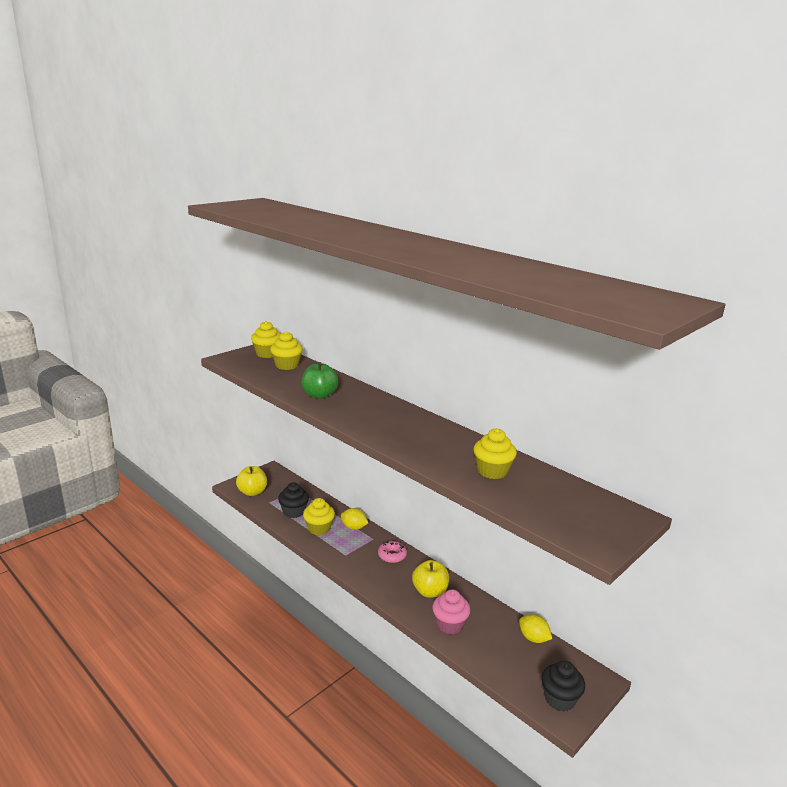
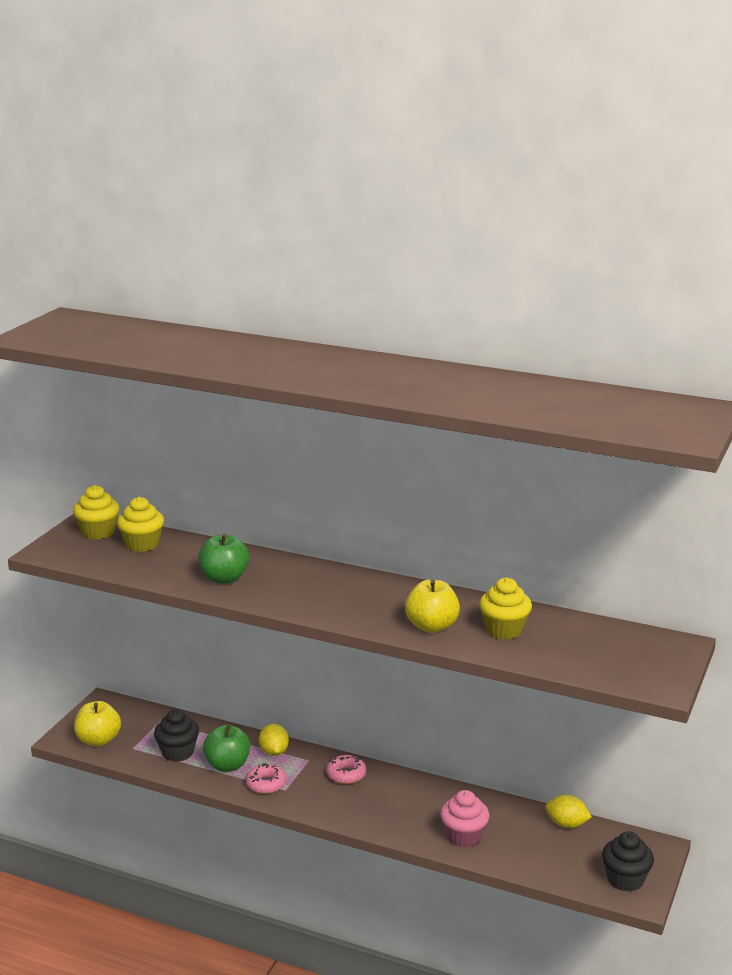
camera: 20 degrees left, 0 degrees up
yellow cupcake [303,498,335,535] -> green apple [203,725,251,772]
yellow lemon [341,508,368,530] -> yellow lemon turned 75 degrees clockwise [259,724,289,756]
yellow apple [412,560,449,598] -> yellow apple moved to [405,580,460,633]
none -> pink donut [246,763,286,794]

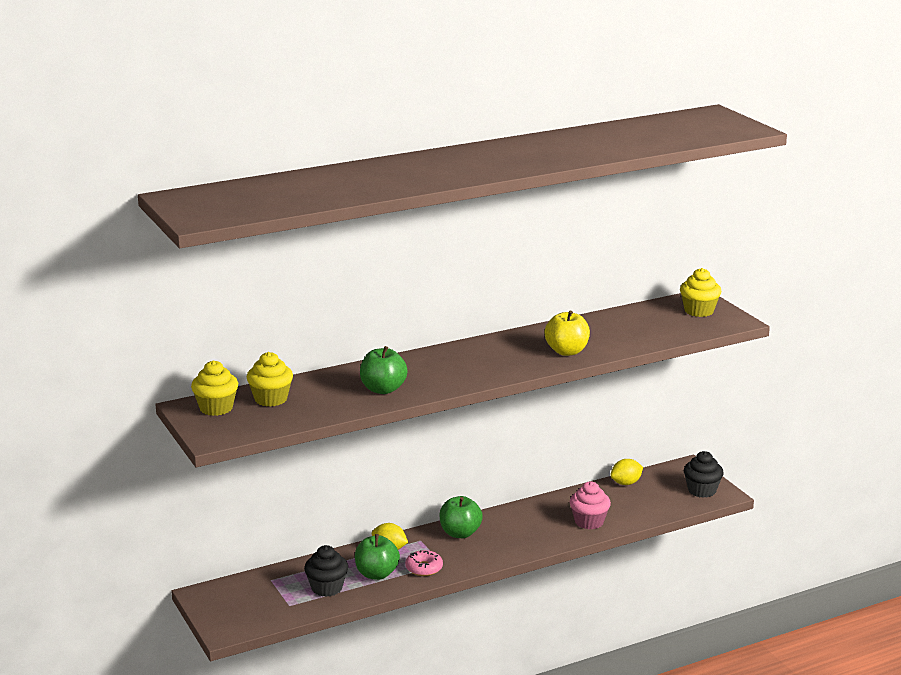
camera: 50 degrees left, 0 degrees up
yellow apple [74,701,121,747] -> none
pink donut [326,755,366,784] -> green apple [439,496,483,538]
yellow cupcake [479,578,532,639] -> yellow cupcake moved to [680,268,721,317]

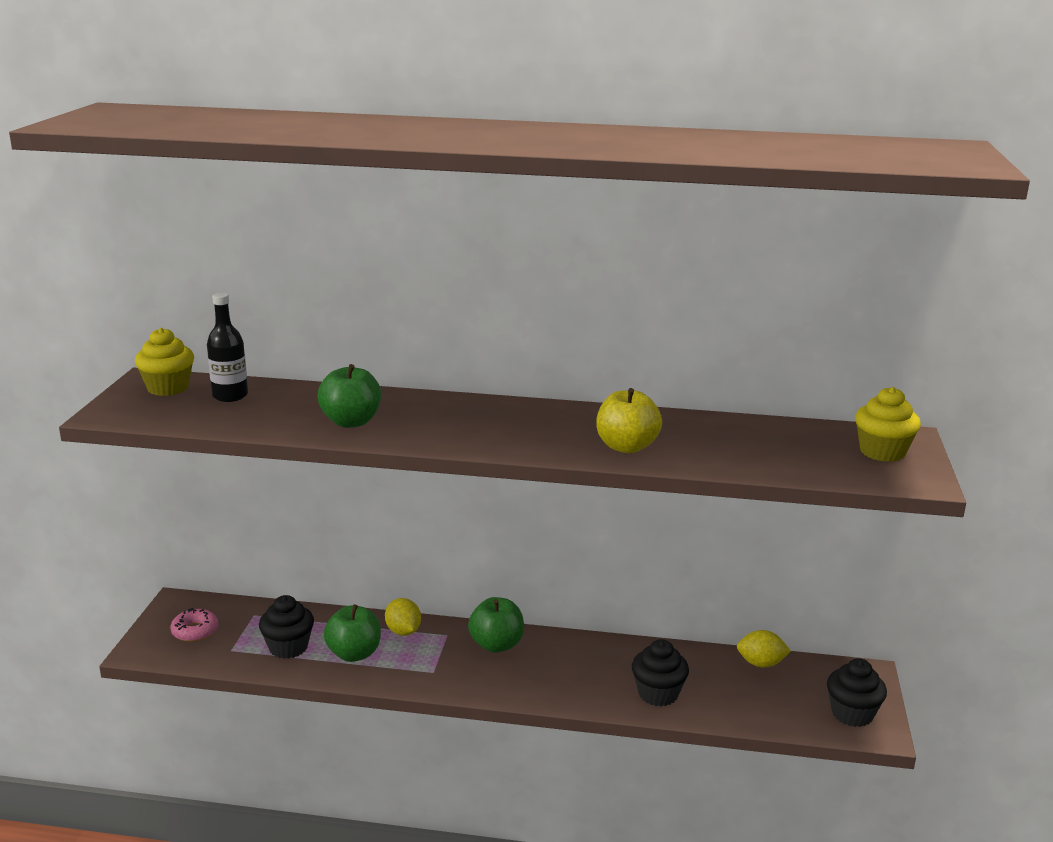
camera: 35 degrees right, 0 degrees up
yellow cupcake [247,352,293,407] -> black bottle [207,293,248,402]
pink donut [405,550,443,576] -> pink donut moved to [170,608,218,642]
pink cupcake [570,481,611,529] -> black cupcake [632,639,689,706]

